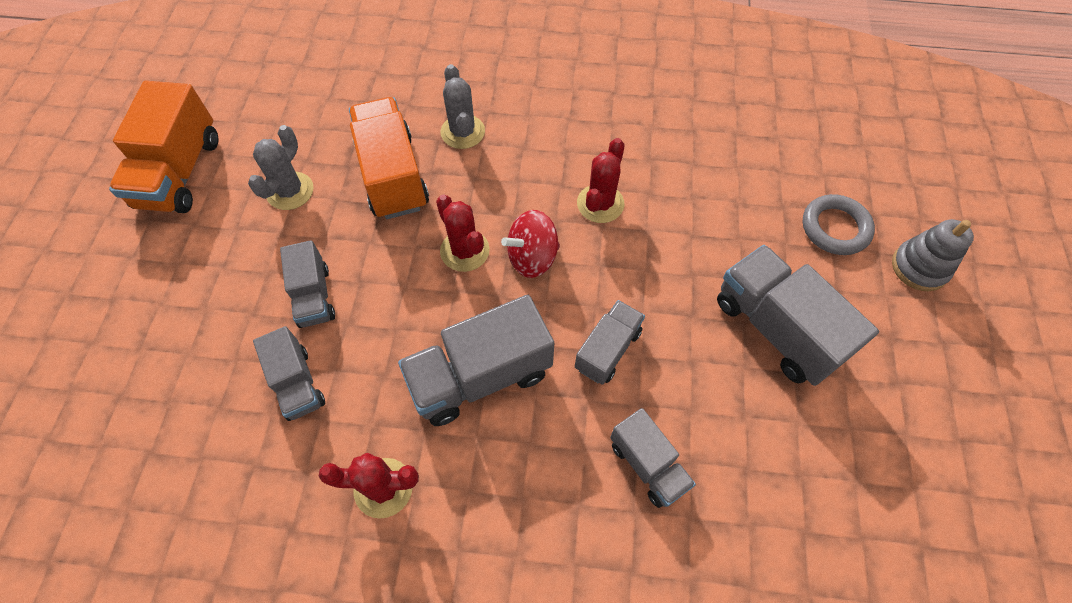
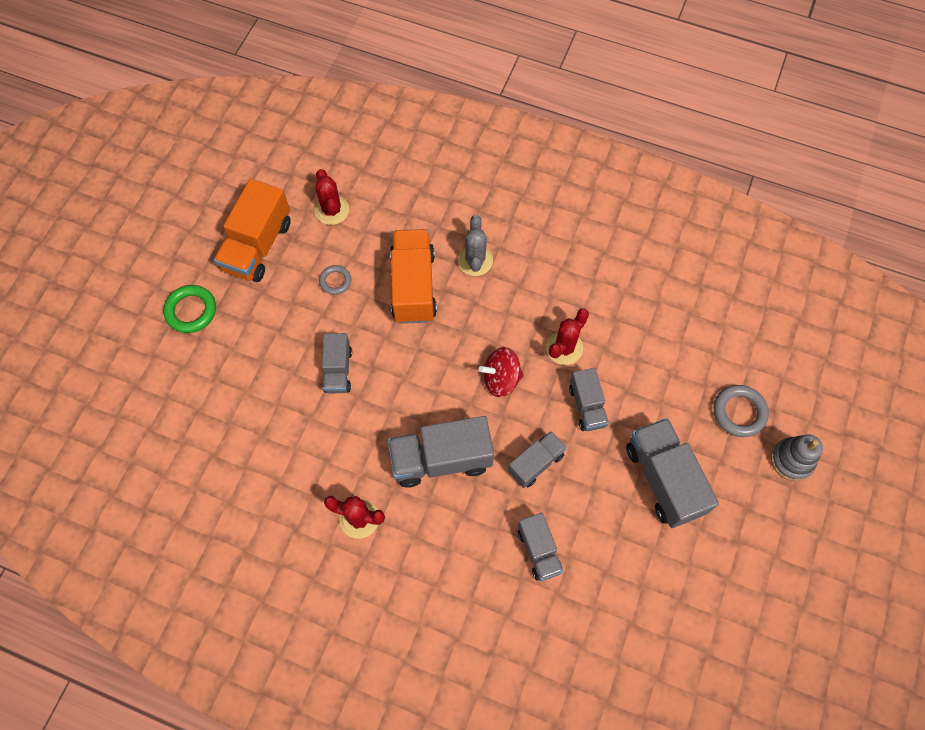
camera: 15 degrees right, 5 degrees up
grey cactus [248,125,313,210] -> grey ring [319,265,351,295]
grey truck [253,326,325,421] -> grey truck moved to [569,368,609,431]
red cactus [436,195,490,272] -> red cactus moved to [314,169,349,225]
none -> green ring [163,285,216,333]

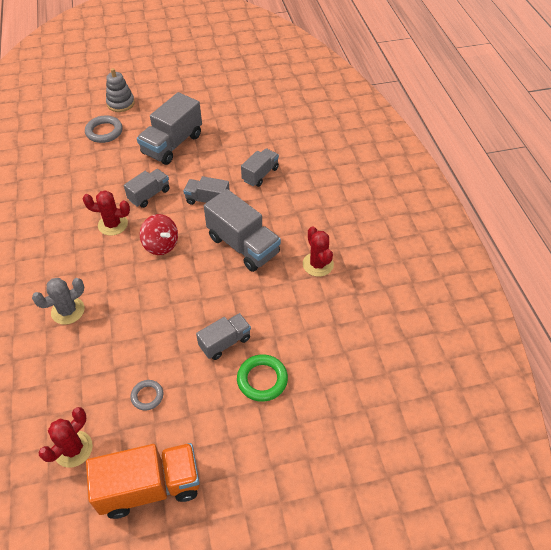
camera: 125 degrees left, 15 degrees down
green ring [163,285,216,333] -> green ring moved to [237,355,288,402]
orange truck [390,229,437,324] -> none

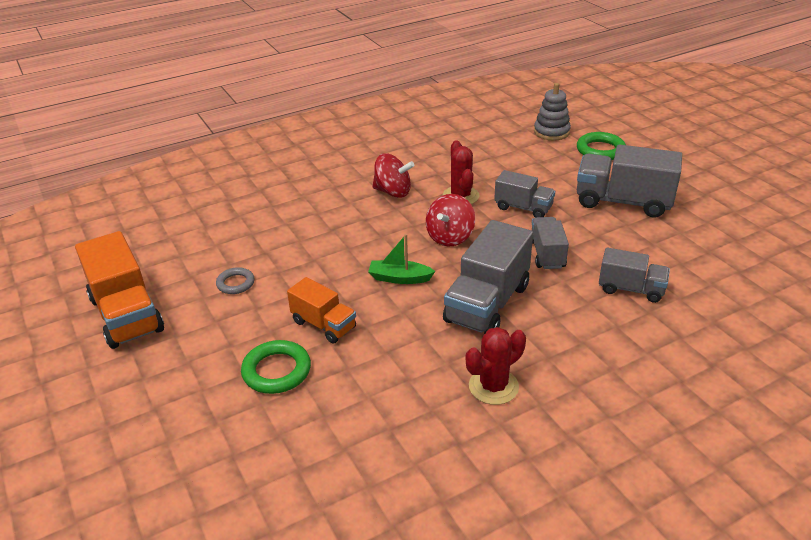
camera: 75 degrees right, 15 degrees down
grey cactus [32,278,84,325] -> none
red cactus [39,407,93,468] -> none
grey ring [85,115,123,143] -> green ring [577,132,626,160]
grey stacking toy [106,68,135,112] -> grey stacking toy moved to [534,83,571,141]
grey truck [196,313,251,360] -> orange truck [287,277,356,343]
none -> green boat [368,234,435,284]
none -> red spinning top [372,154,414,198]

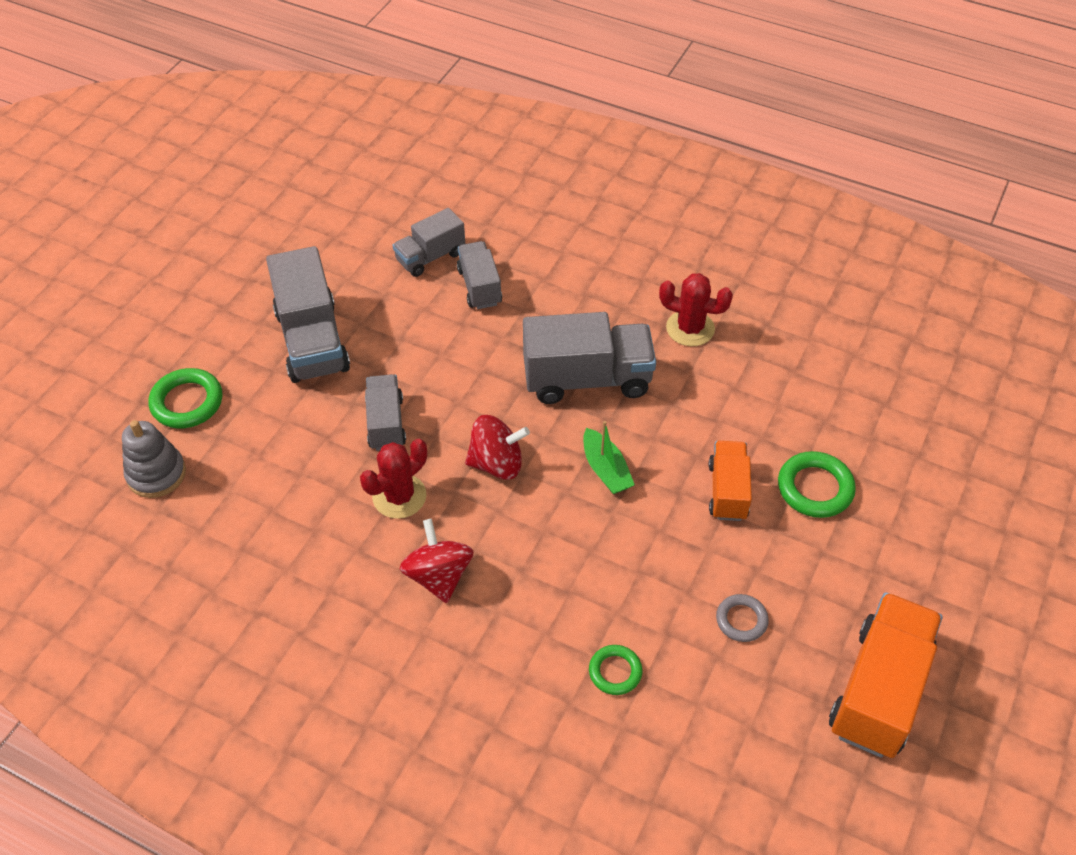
camera: 125 degrees left, 15 degrees up
grey truck [532,217,569,269] -> grey truck moved to [392,208,465,277]
none -> green ring [589,645,642,695]

